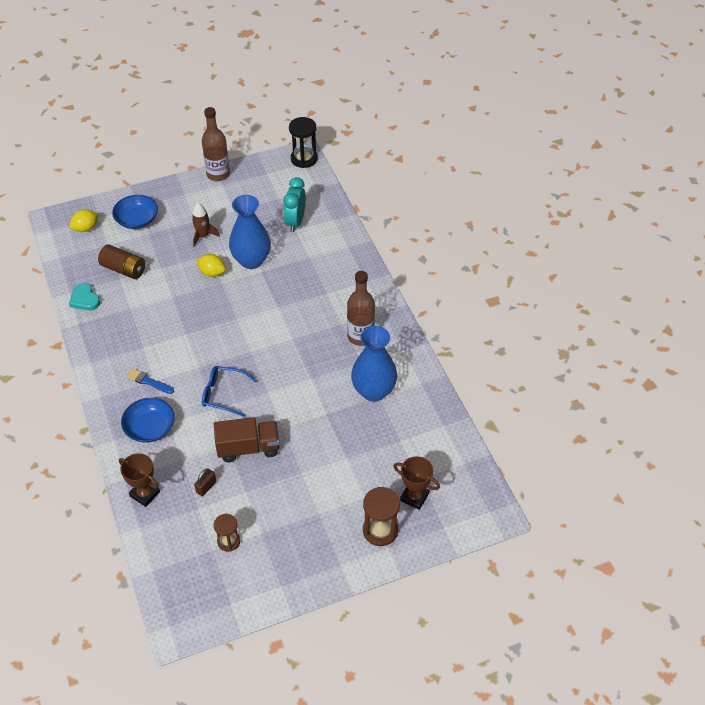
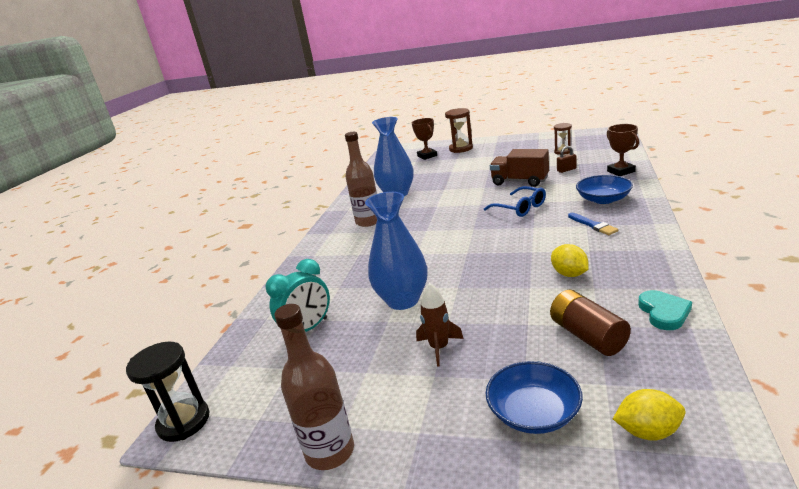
camera: 140 degrees left, 25 degrees down
yellow lemon [196,254,226,277] -> yellow lemon moved to [551,244,588,277]

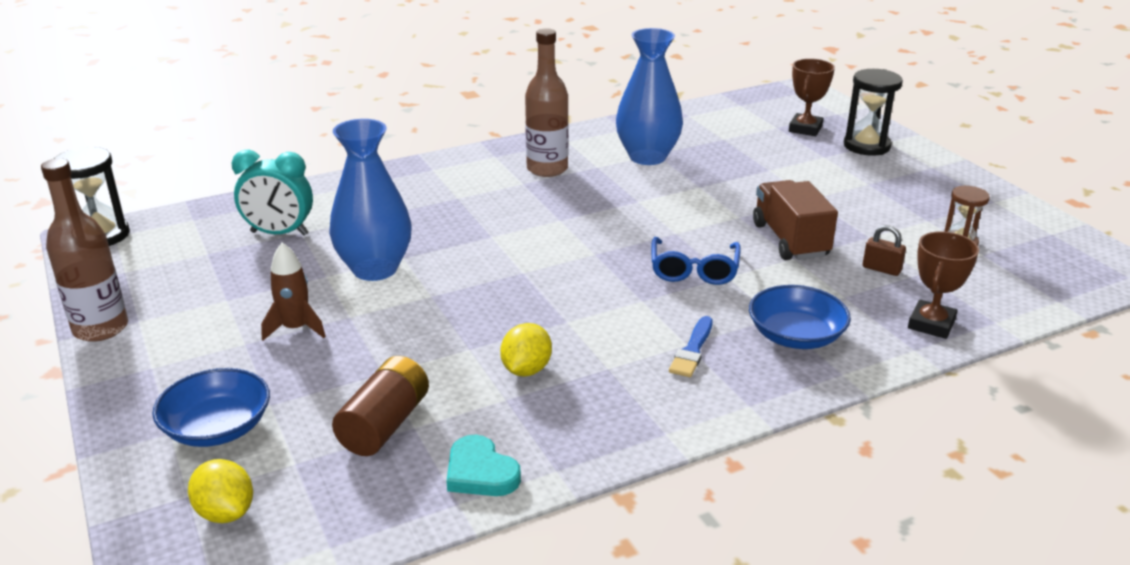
camera: 45 degrees right, 5 degrees up
brown hourglass [445,108,473,153] -> black hourglass [844,69,903,156]
turquoise heart [638,290,692,330] -> turquoise heart turned 90 degrees clockwise [447,435,521,496]

